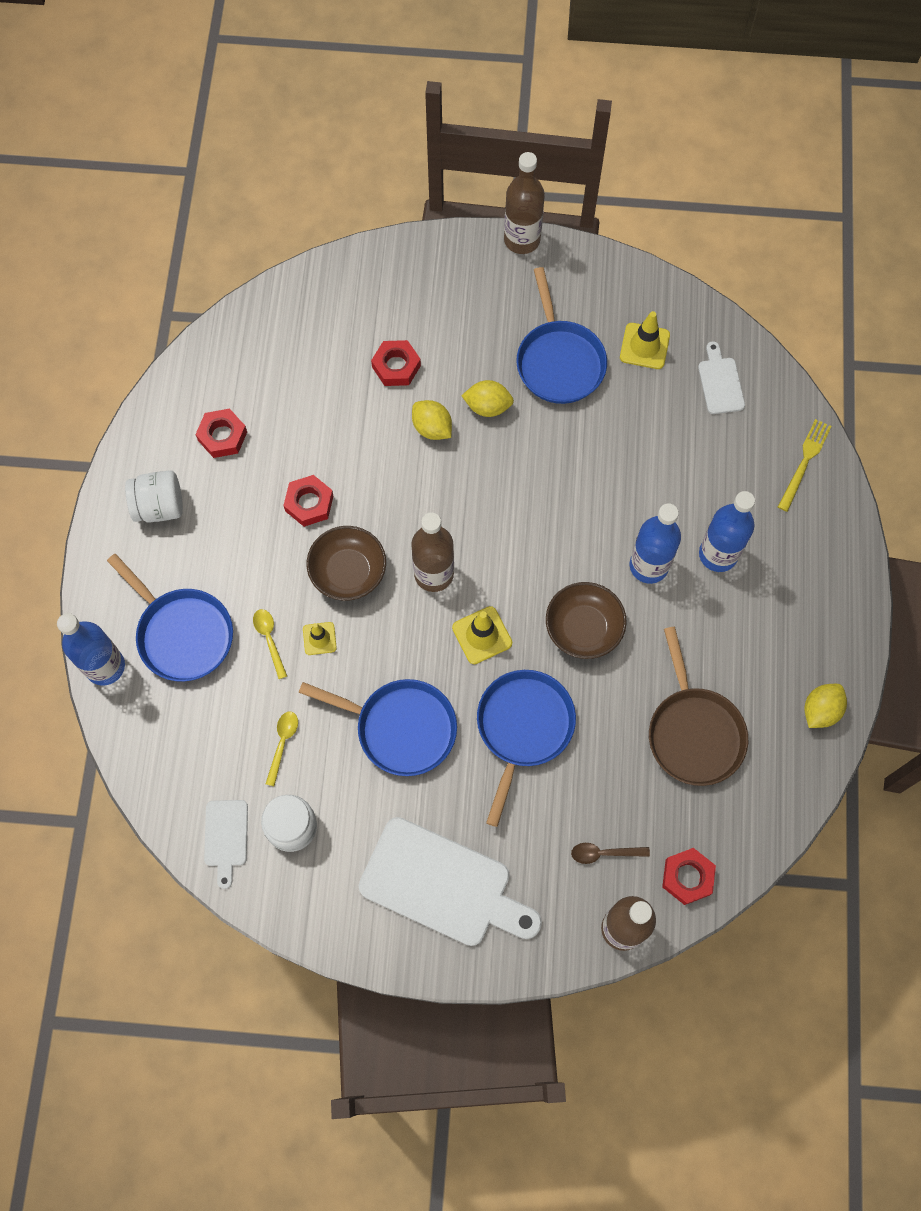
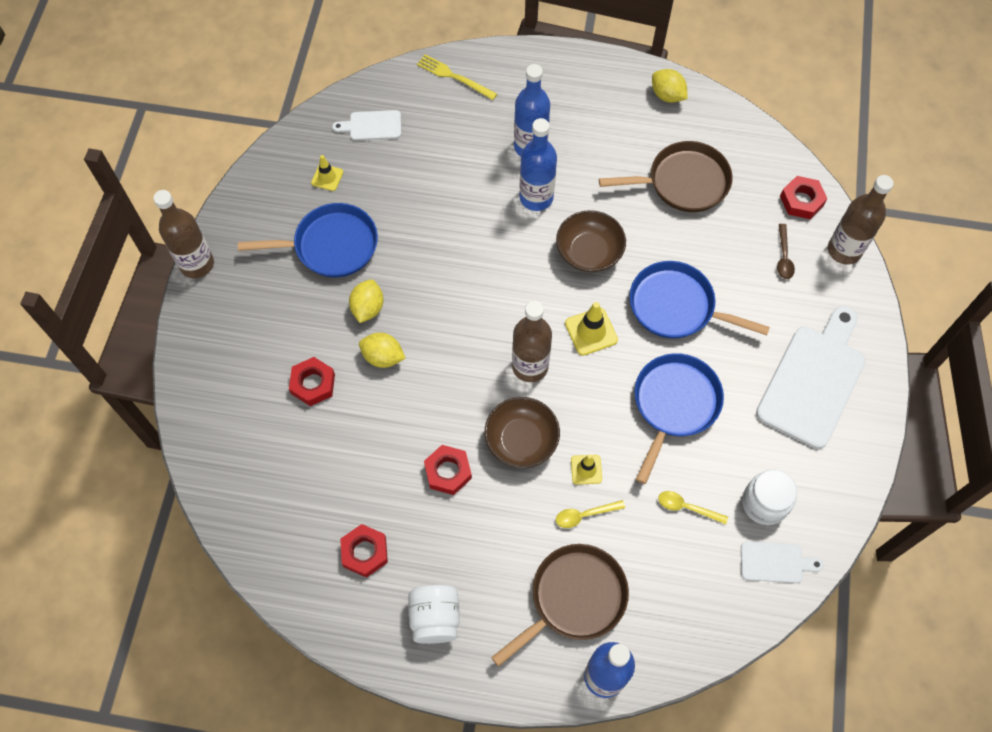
camera: 85 degrees left, 5 degrees down
blue pan [107,554,233,681] -> brown pan [491,544,629,667]
yellow lemon [412,400,452,440] -> yellow lemon turned 60 degrees clockwise [359,333,406,368]
yellow traffic cone [620,311,670,369] -> yellow traffic cone [311,155,343,191], size x0.65

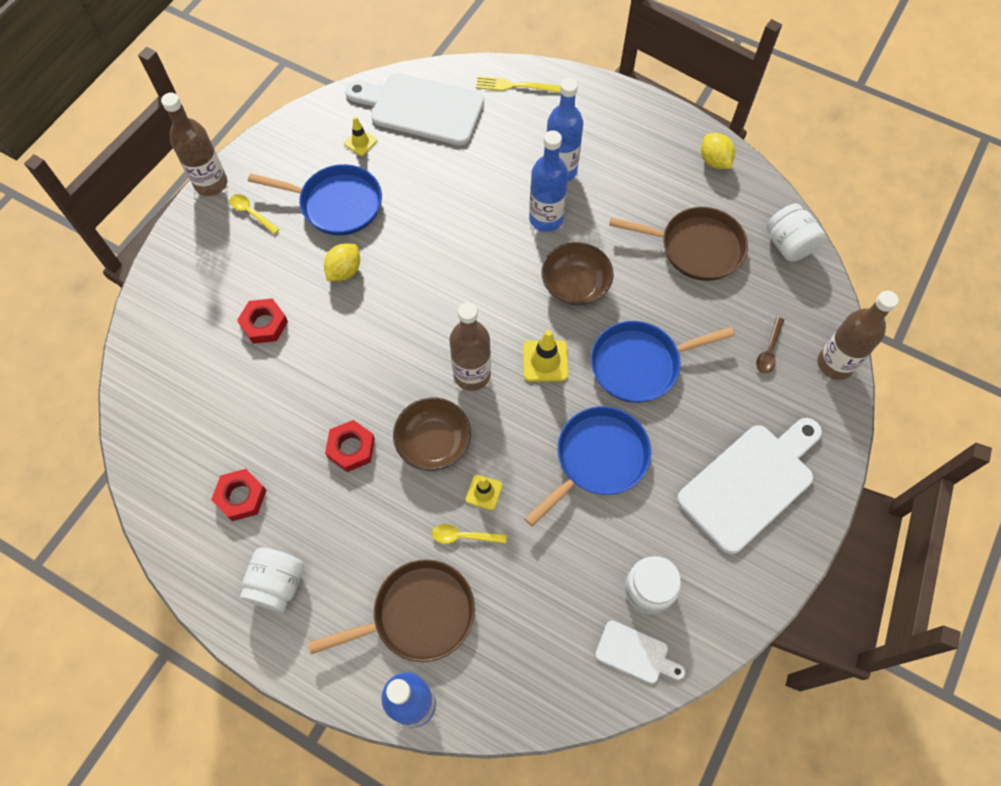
camera: 20 degrees right, 0 degrees up
white cutting board [332,110,401,140] -> white cutting board [345,73,484,145], size x2.06
yellow lemon [359,333,406,368] -> none
yellow fork [417,54,497,100] -> yellow fork turned 45 degrees counterclockwise [476,76,561,93]
blue pan [629,261,770,339] -> blue pan turned 60 degrees counterclockwise [591,321,735,403]
yellow spoon [658,491,728,524] -> yellow spoon moved to [229,194,280,234]
red nut [780,176,827,219] -> none
none -> white jar [767,203,825,262]

